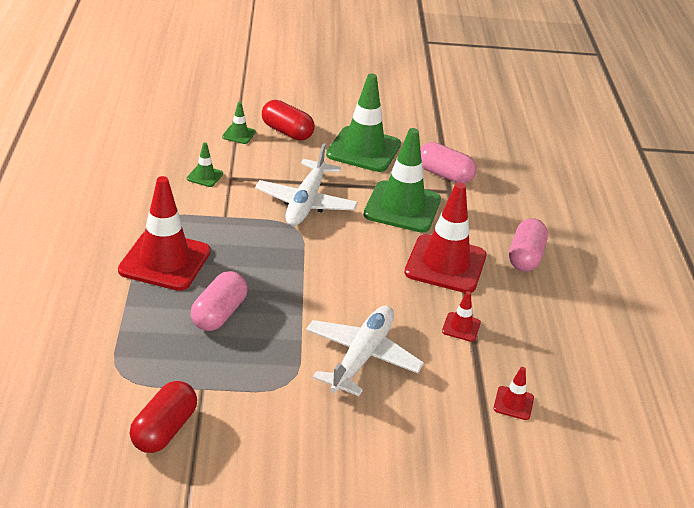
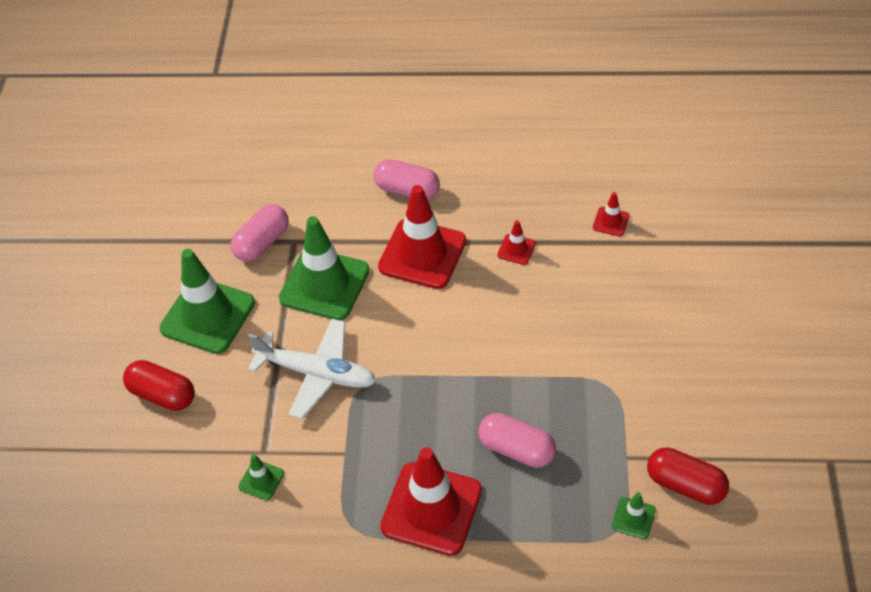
camera: 80 degrees left, 15 degrees up
green traffic cone [222,102,256,144] -> green traffic cone moved to [612,492,656,539]
red capsule [262,100,315,140] -> red capsule turned 75 degrees clockwise [123,360,195,411]
white plane [306,306,424,396] -> none

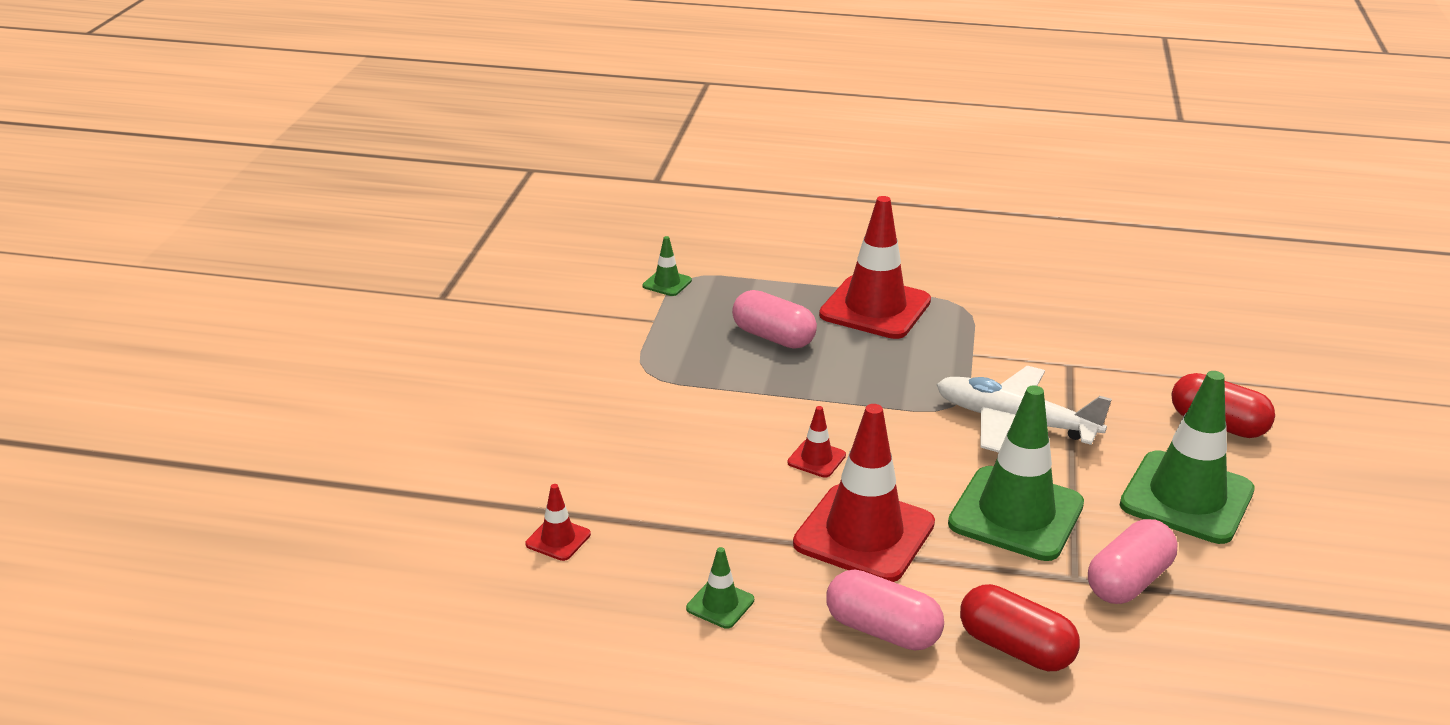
camera: 175 degrees left, 20 degrees down
green traffic cone [238,454,284,501] -> green traffic cone moved to [686,547,754,629]
red traffic cone [497,220,536,265] -> red traffic cone moved to [787,406,846,478]
red capsule [647,447,729,505] -> red capsule moved to [960,584,1080,671]

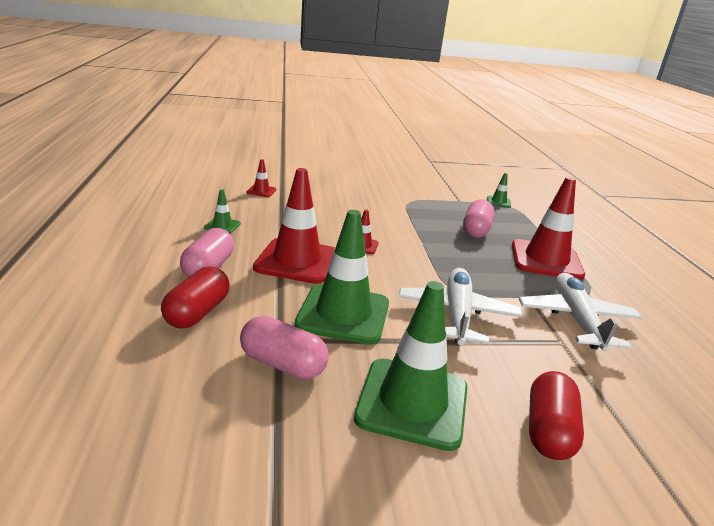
camera: 70 degrees right, 5 degrees down
none -> white plane [519,273,642,352]

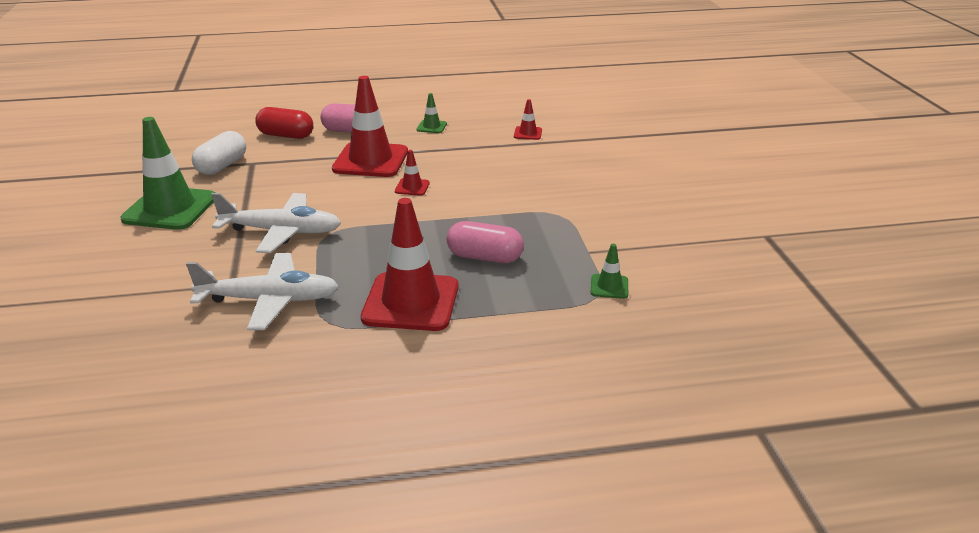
camera: 90 degrees right, 5 degrees up
pink capsule [240,316,329,379] -> white capsule [192,131,246,175]
green traffic cone [295,210,389,345] -> none
red capsule [529,371,584,460] -> none

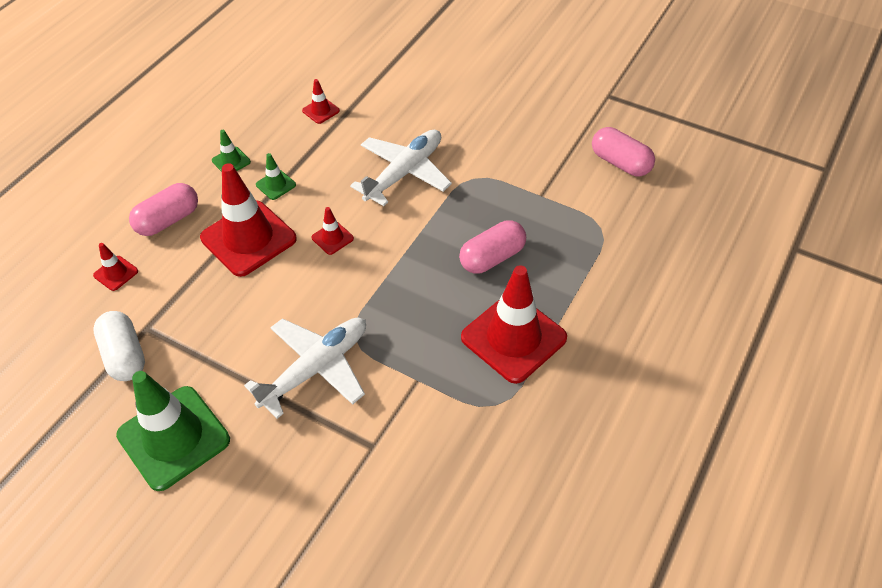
camera: 50 degrees left, 20 degrees up
white plane [186,253,339,330] -> white plane moved to [350,130,452,206]
red capsule [255,107,313,139] -> red traffic cone [93,243,138,291]
green traffic cone [590,244,628,299] -> green traffic cone moved to [256,153,296,200]
none -> pink capsule [592,127,655,177]

